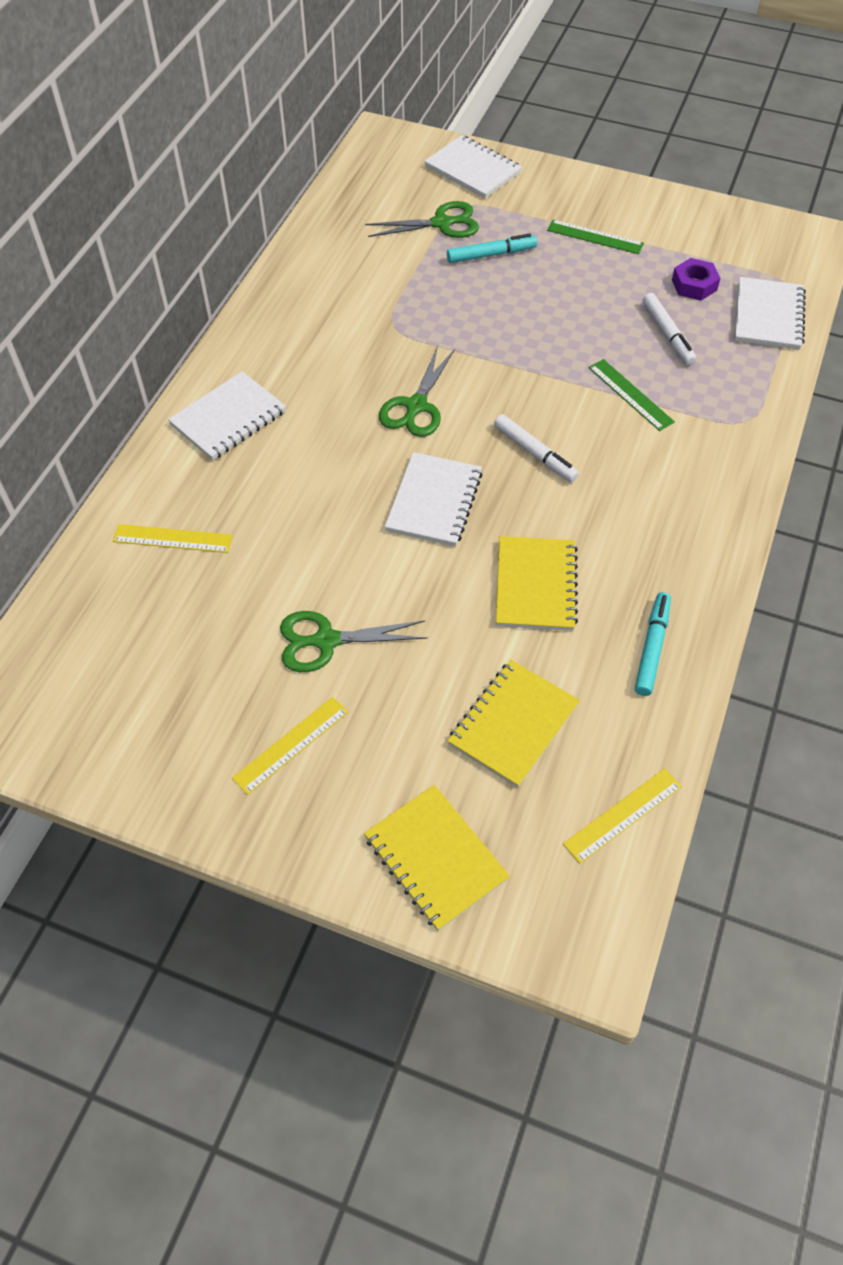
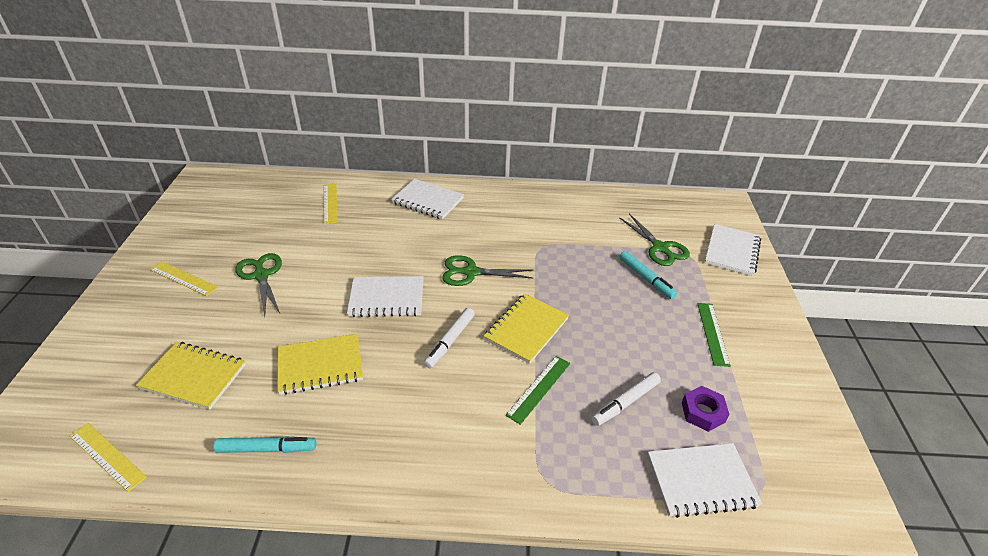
camera: 70 degrees right, 15 degrees down
yellow notebook [364,785,510,931] -> yellow notebook moved to [484,293,569,364]

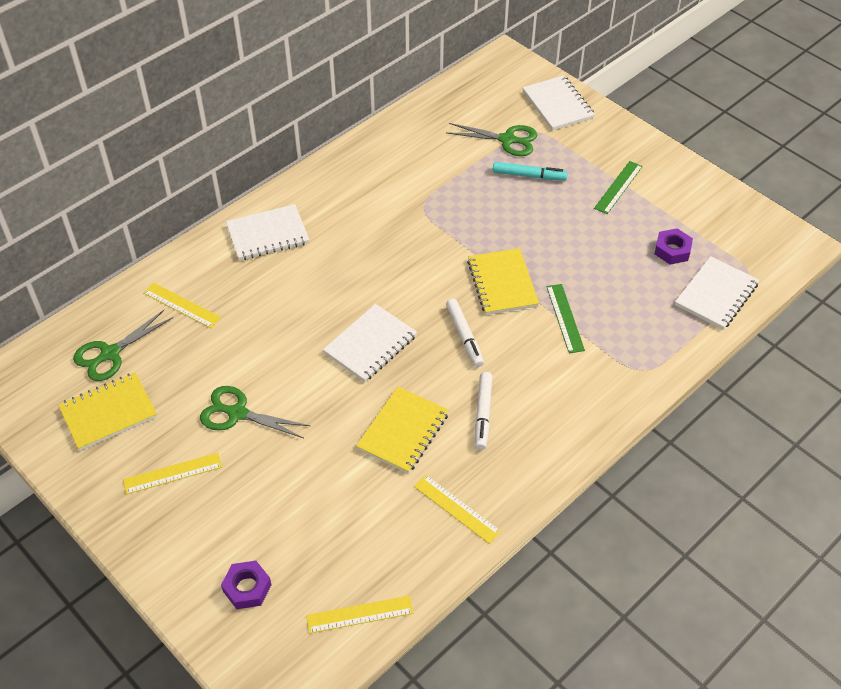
camera: 45 degrees left, 10 degrees up
yellow notebook [136,342,246,410] -> yellow notebook moved to [58,372,157,451]
turquoise marker [213,436,316,453] -> yellow ruler [414,475,501,544]
green scissors [442,255,534,286] -> green scissors moved to [73,310,173,381]
white marker [592,372,661,426] -> white marker moved to [475,372,492,450]
green ruler [697,303,731,367] -> green ruler turned 75 degrees clockwise [594,161,643,214]
none -> purple nut [221,561,272,609]

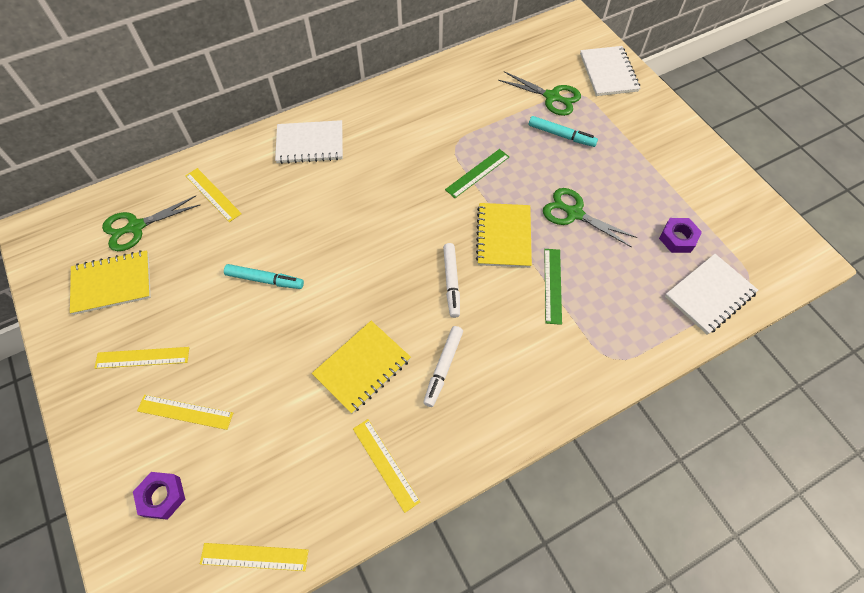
camera: 15 degrees right, 10 degrees up
green scissors [200,386,310,438] -> green scissors moved to [543,188,637,247]
white notebook [323,304,417,382] -> none
green ruler [594,161,643,214] -> green ruler moved to [445,149,509,198]
none -> yellow ruler [137,395,233,430]
none -> turquoise marker [224,264,304,289]

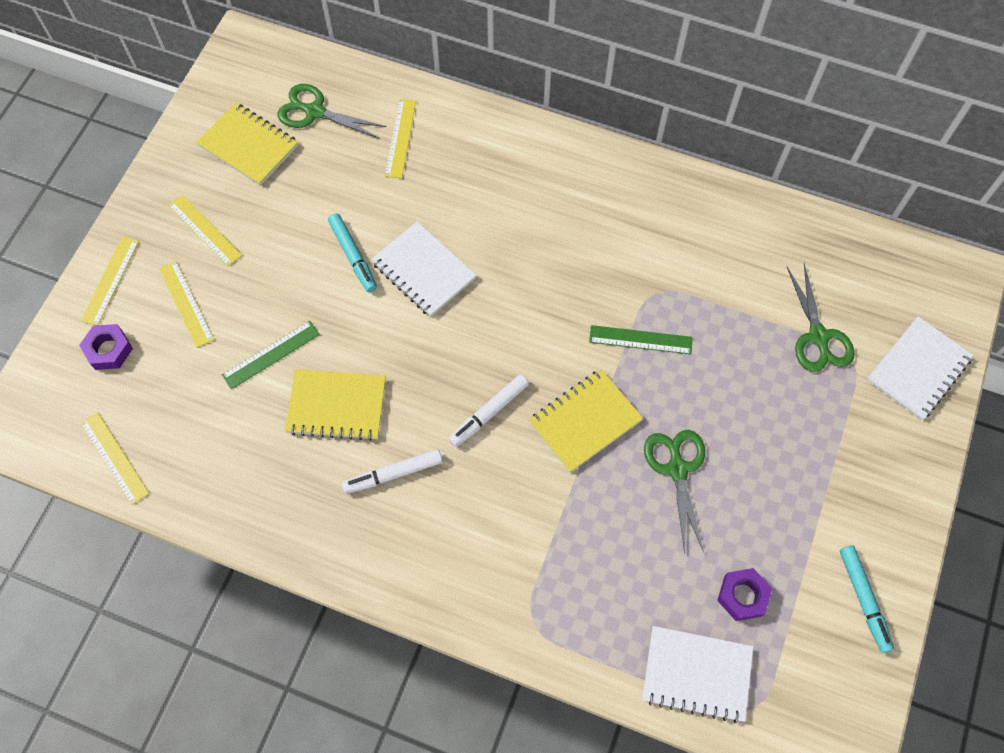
camera: 50 degrees right, 5 degrees up
white notebook [275,120,343,164] -> white notebook moved to [371,221,477,317]
yellow ruler [353,419,420,513] -> yellow ruler moved to [80,236,139,326]
turquoise marker [529,116,598,147] -> turquoise marker moved to [840,545,894,653]
green ruler [544,249,562,325] -> green ruler moved to [222,321,320,389]

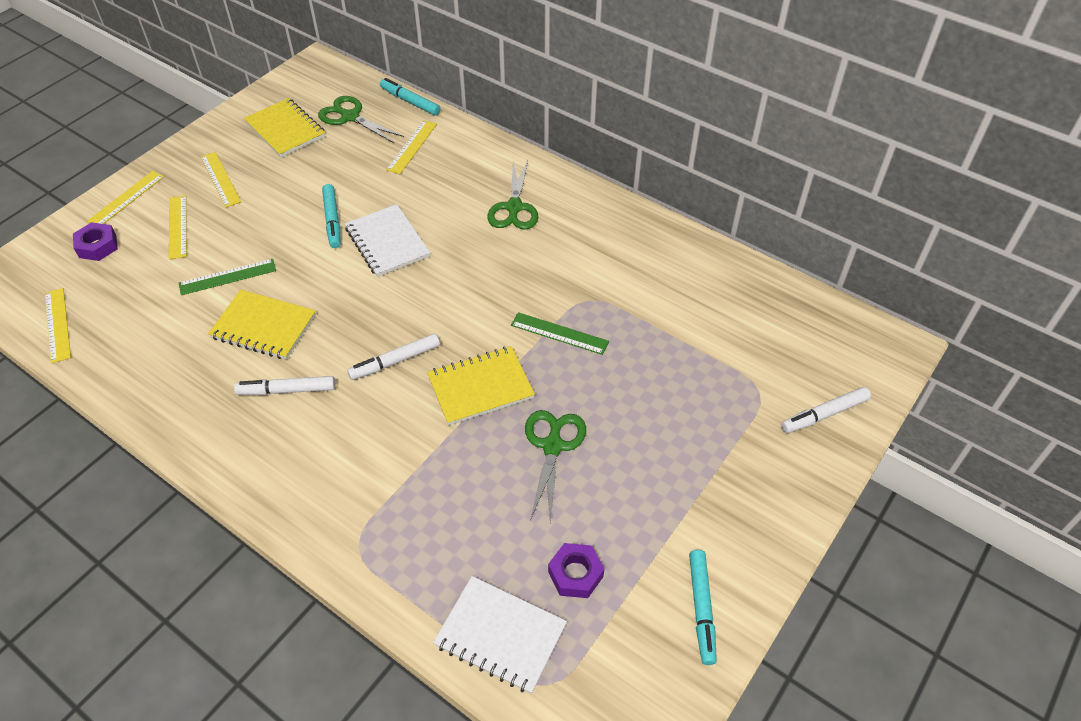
camera: 15 degrees right, 15 degrees down
green scissors [787,264,855,372] -> green scissors moved to [487,160,538,230]
white notebook [867,317,974,420] -> white marker [781,387,871,433]
none -> turquoise marker [380,78,441,116]

